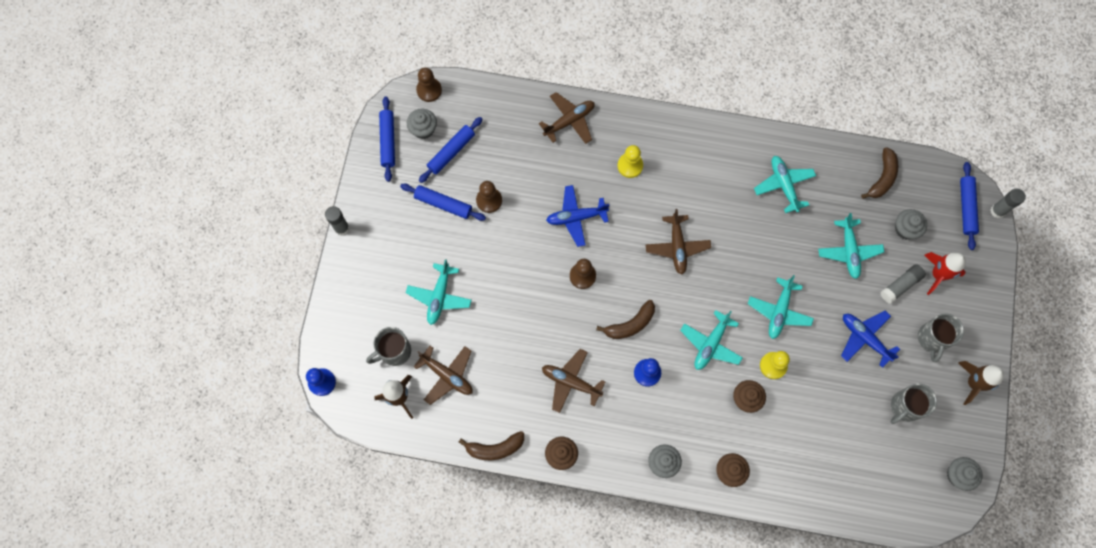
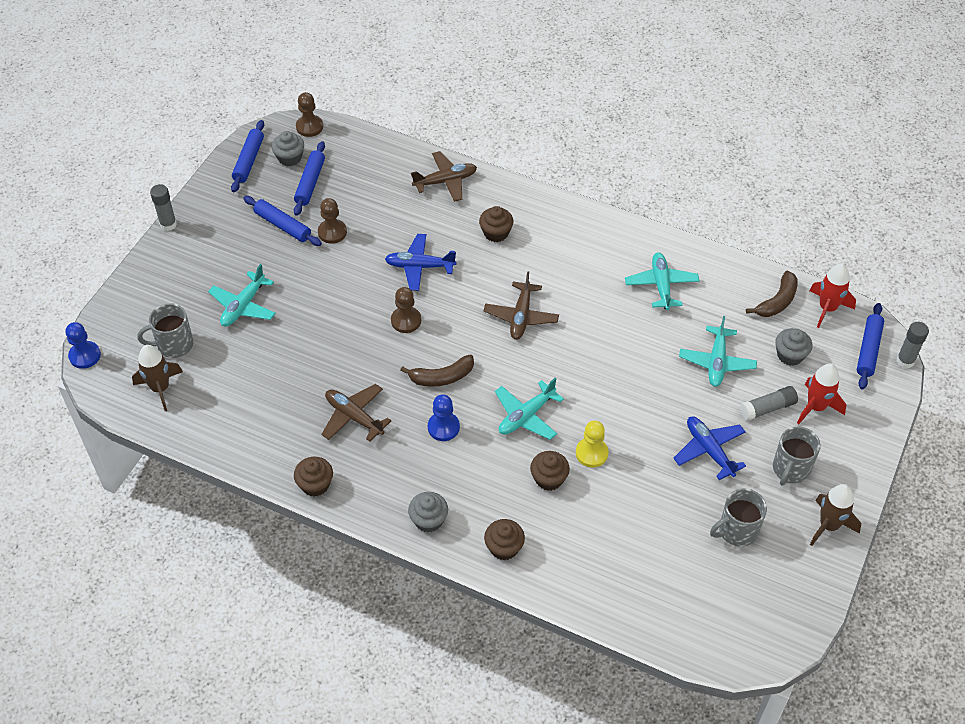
camera: 15 degrees right, 20 degrees down
brown plane [414,346,473,405] -> none
blue rolling pin [419,117,483,183] -> blue rolling pin turned 45 degrees counterclockwise [294,141,325,216]
brown banana [459,431,524,460] -> none
yellow pawn [617,145,643,178] -> brown cupcake [479,206,513,242]
turquoise plane [748,275,814,339] -> none
grey cupcake [947,457,982,491] -> none
none -> red rocket [810,264,856,328]

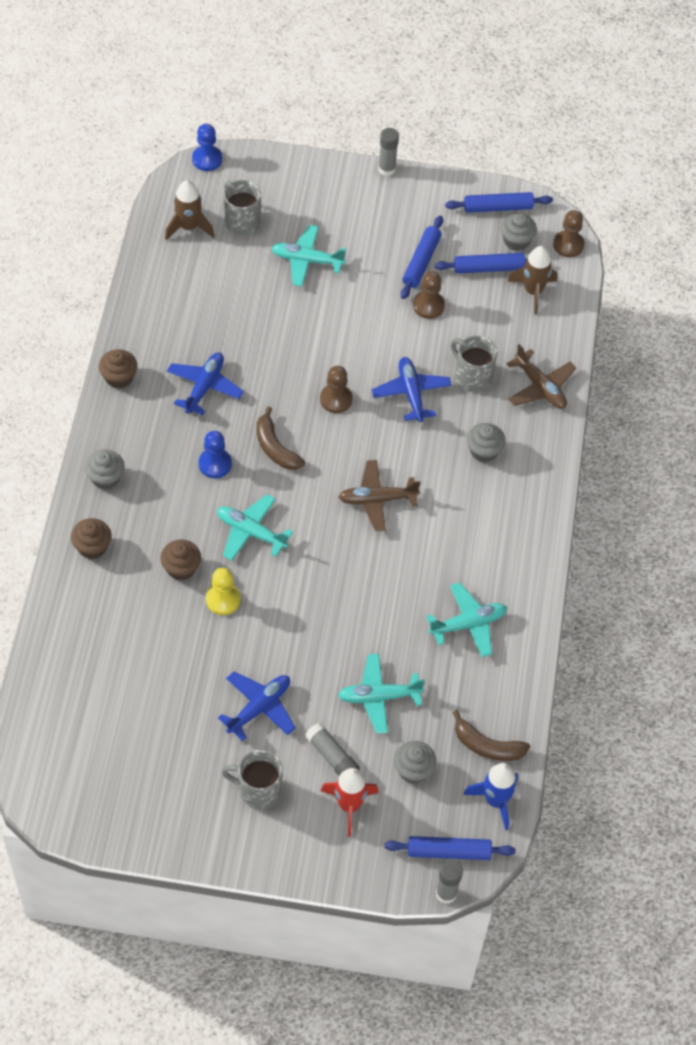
camera: 70 degrees right, 5 degrees up
brown plane [321,384,391,442] -> blue plane [167,353,244,415]
brown cupcake [479,206,513,242] -> grey cupcake [467,423,506,463]
grey mug [710,488,767,547] -> grey mug moved to [451,336,497,392]
red rocket [810,264,856,328] -> blue rocket [464,763,518,830]
brown rocket [810,484,861,546] -> brown rocket moved to [507,246,557,315]

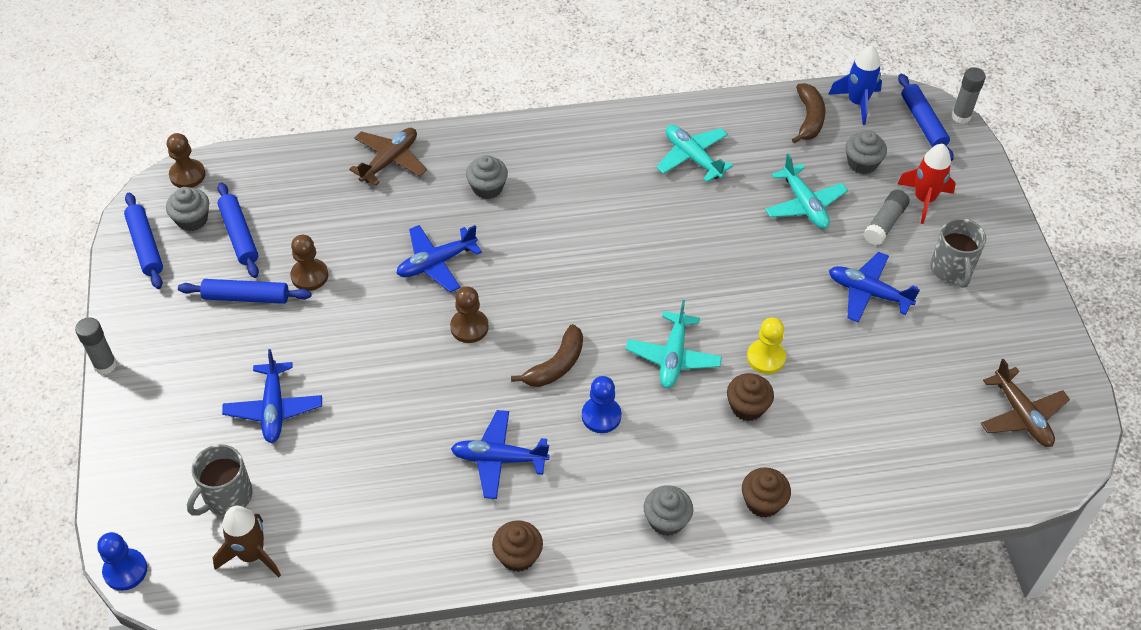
camera: 105 degrees left, 5 degrees down
turquoise plane [271,225,346,287] -> blue plane [222,349,322,443]
brown plane [339,460,421,532] -> brown plane moved to [980,359,1070,447]
grey mug [451,336,497,392] -> none
brown rocket [507,246,557,315] -> none

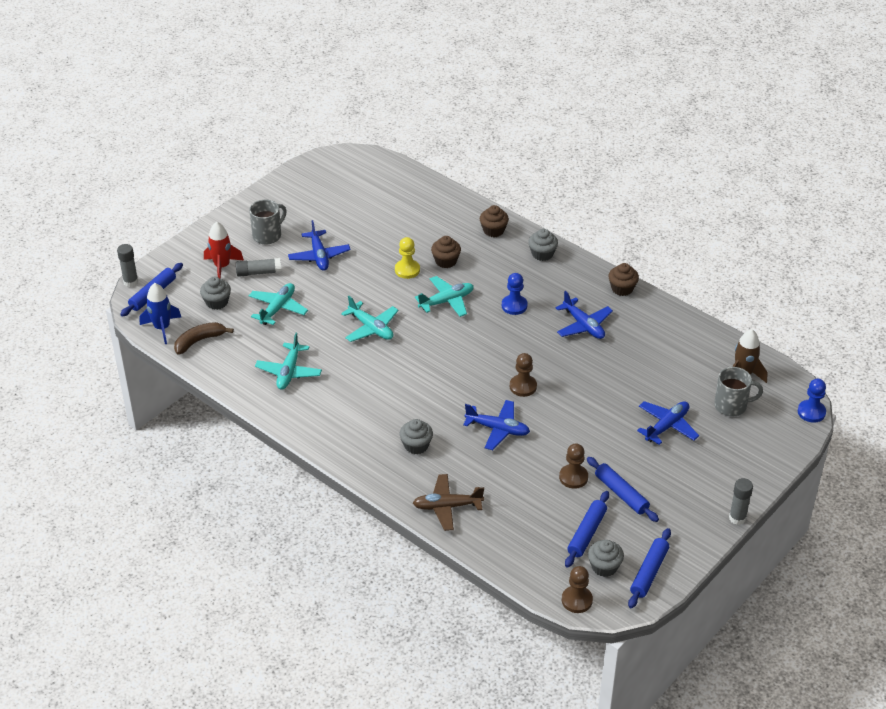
camera: 130 degrees left, 10 degrees down
brown banana [511,324,583,387] -> none
brown plane [980,359,1070,447] -> none
none -> turquoise plane [341,296,398,342]

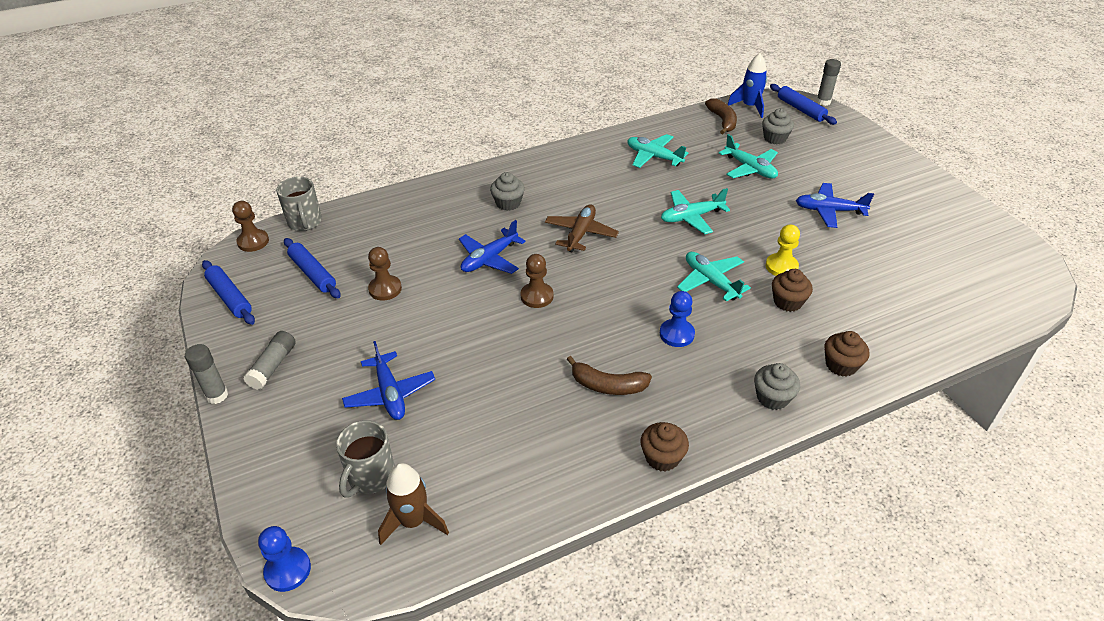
camera: 115 degrees right, 0 degrees up
red rocket [204,222,244,279] -> none
grey glue stick [236,258,282,277] -> grey glue stick moved to [243,331,296,390]
grey mug [249,200,287,244] -> grey mug moved to [276,177,322,231]
brown plane [413,474,484,531] -> brown plane moved to [545,205,619,253]
turquoise plane [415,276,474,317] -> turquoise plane turned 150 degrees clockwise [677,252,751,301]
blue plane [556,291,613,339] -> brown banana [567,356,652,395]
blue rolling pin [587,457,659,522] -> none
grey cupcake [588,540,624,577] -> none

